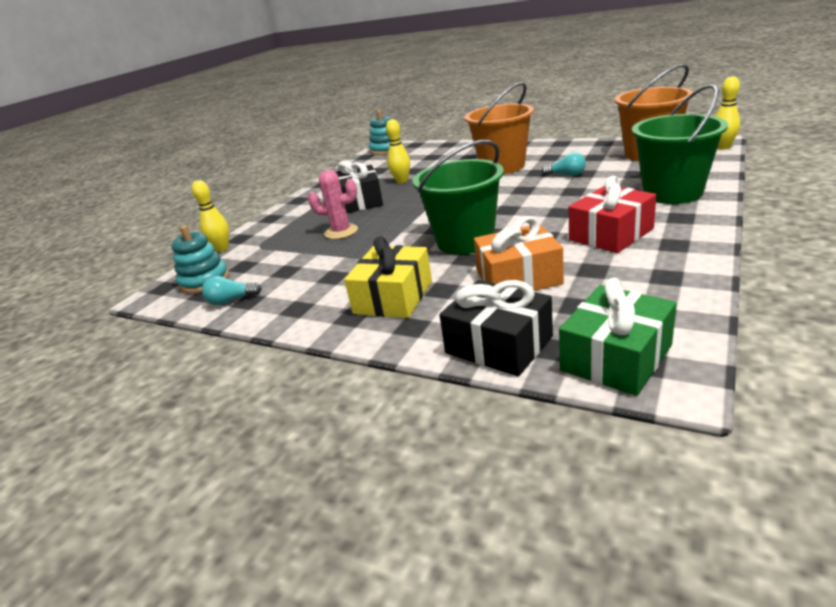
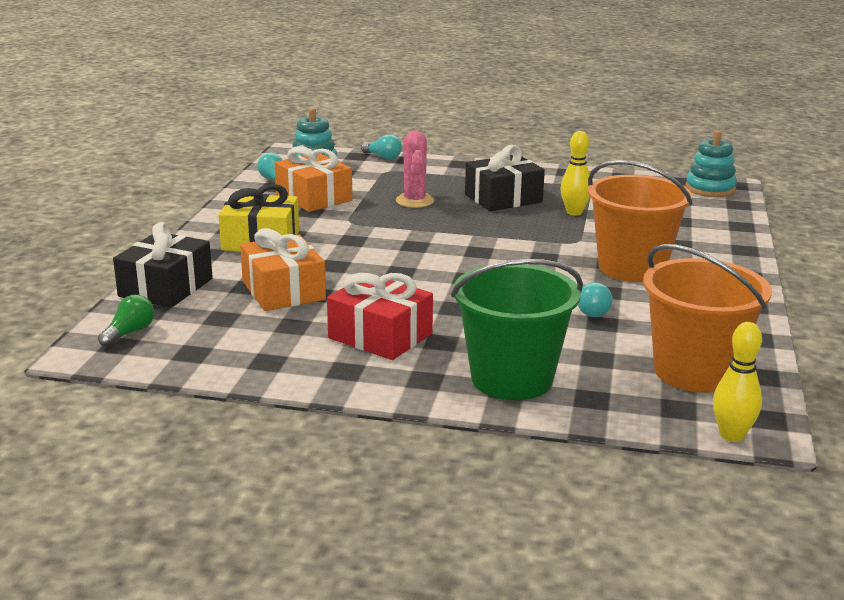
camera: 70 degrees right, 5 degrees down
yellow bowling pin [192,180,229,252] -> turquoise light bulb [361,134,402,160]
green bucket [413,140,504,255] -> none
green gift [559,278,676,396] -> green light bulb [98,295,154,347]
none -> orange gift [274,146,353,212]

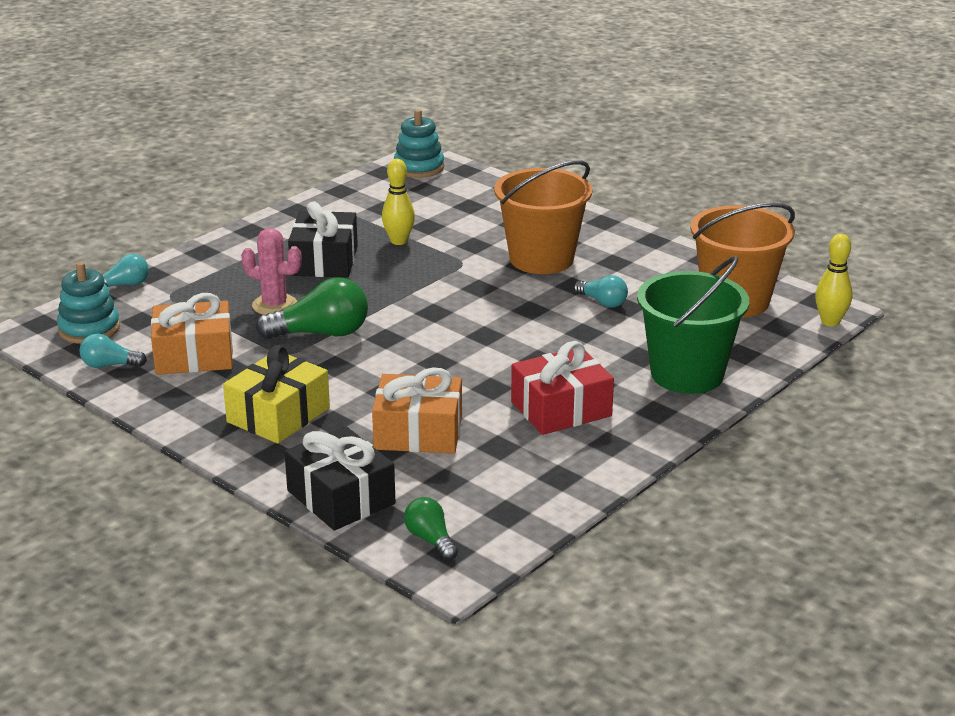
camera: 60 degrees left, 5 degrees up
none -> green light bulb [256,277,368,339]

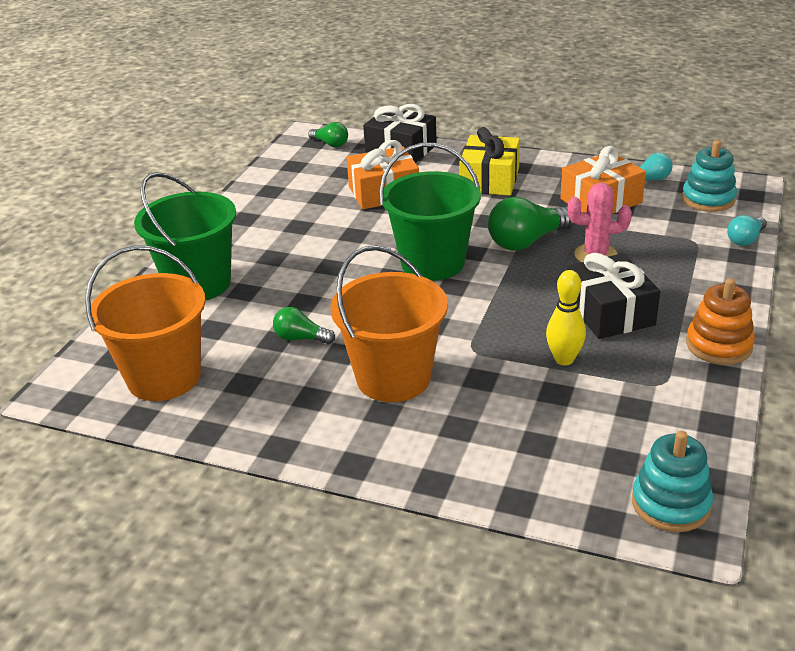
camera: 160 degrees right, 5 degrees up
red gift [511,341,614,435] -> none
turquoise light bulb [574,275,628,308] -> green light bulb [273,307,335,344]
yellow bowling pin [815,234,853,326] -> none
none -> green bucket [380,143,481,281]
none -> orange stacking toy [686,278,755,365]

